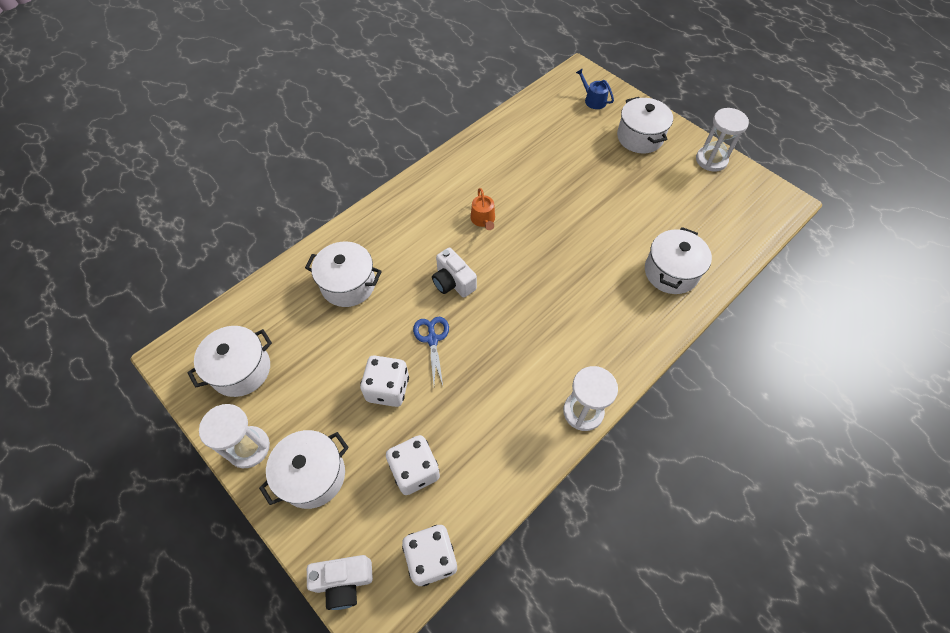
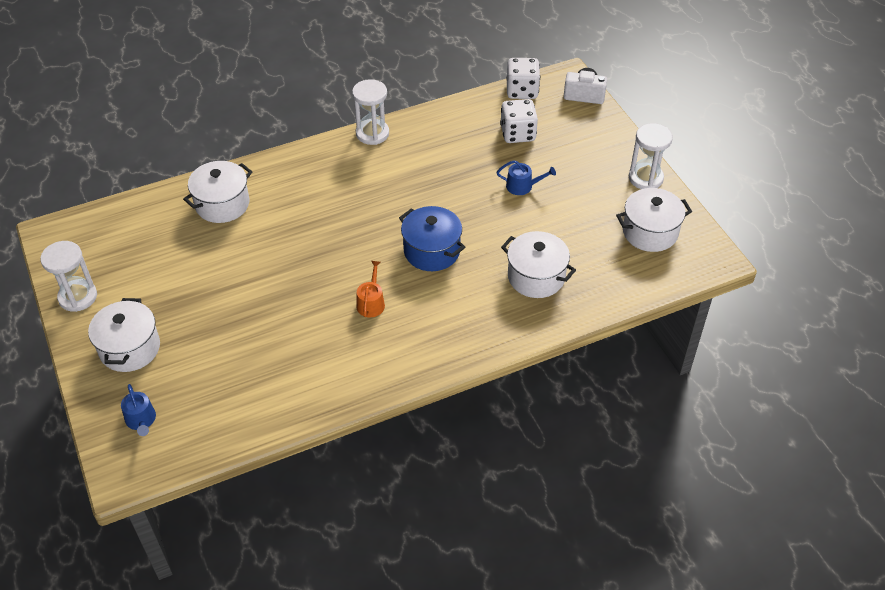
camera: 160 degrees left, 10 degrees down
white pot [259,430,349,509] -> none
white dice [360,355,409,407] -> blue watering can [496,160,556,195]
blue scissors [413,317,449,385] -> none
white camera [432,247,477,298] -> blue pot [399,206,465,271]

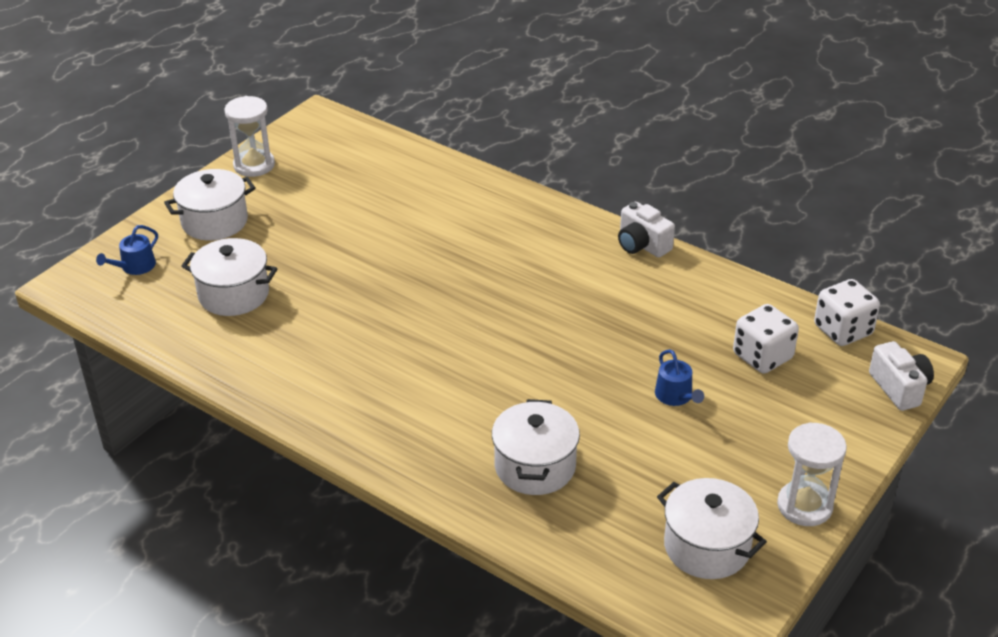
camera: 60 degrees right, 10 degrees down
white pot [183,161,252,223] -> white pot moved to [181,238,278,316]
white hourglass [352,79,389,145] -> white camera [618,202,675,258]
orange watering can [356,261,385,317] -> none
blue pot [399,206,465,271] -> none

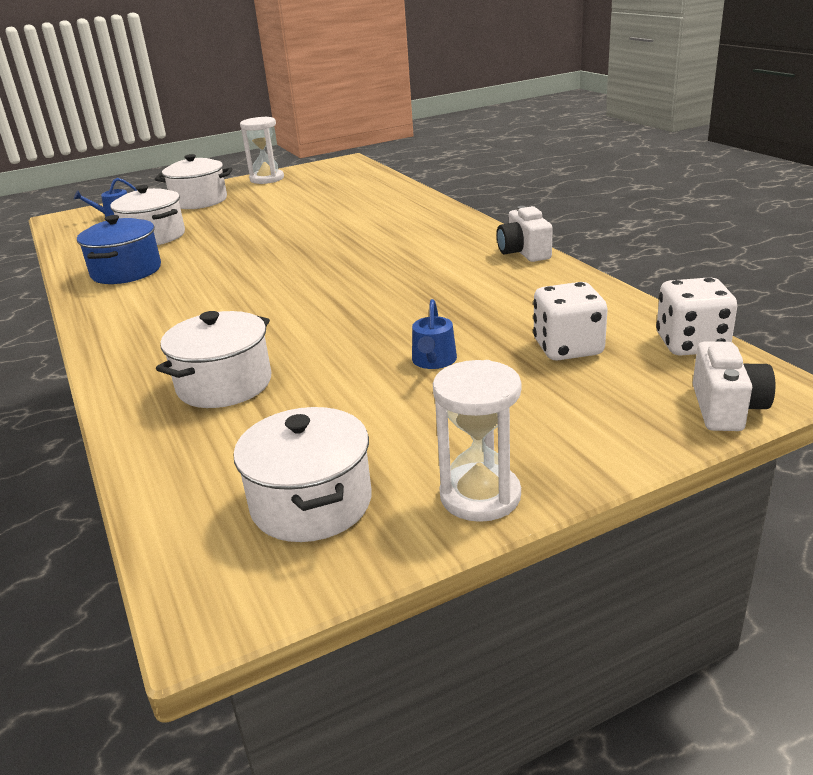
camera: 30 degrees right, 10 degrees down
none -> blue pot [77,215,161,284]

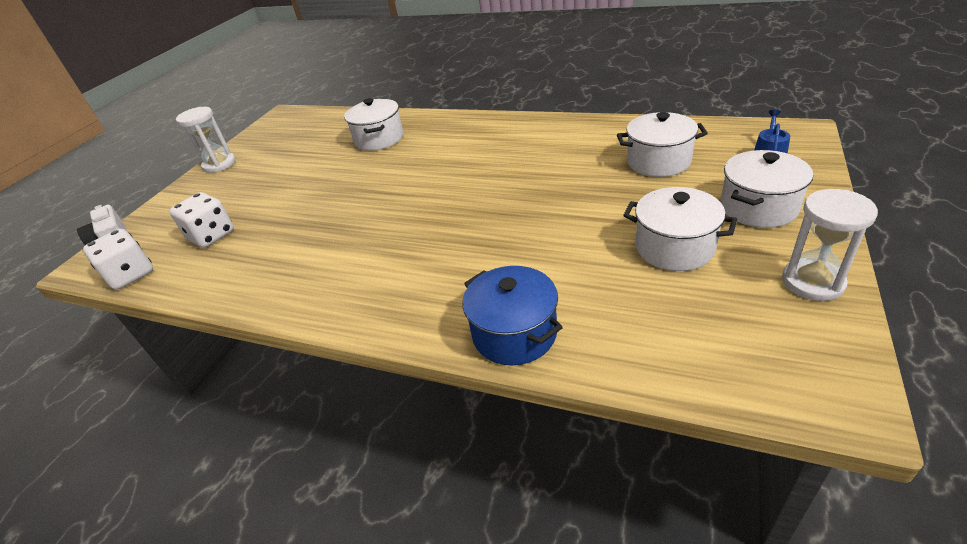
camera: 140 degrees right, 10 degrees up
blue pot [77,215,161,284] -> blue pot moved to [462,266,563,365]
white pot [234,407,372,542] -> white pot moved to [623,187,737,271]
blue watering can [412,299,457,369] -> none
white camera [497,206,553,262] -> none

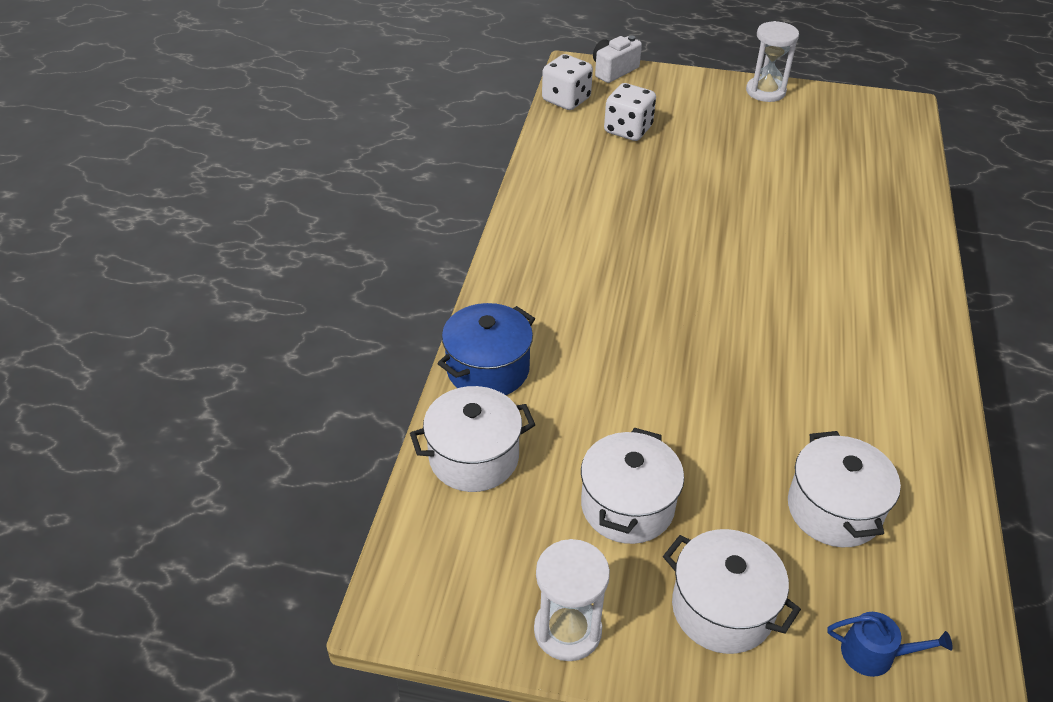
camera: 75 degrees right, 5 degrees up
white pot [344,98,403,151] -> white pot moved to [410,386,535,492]

